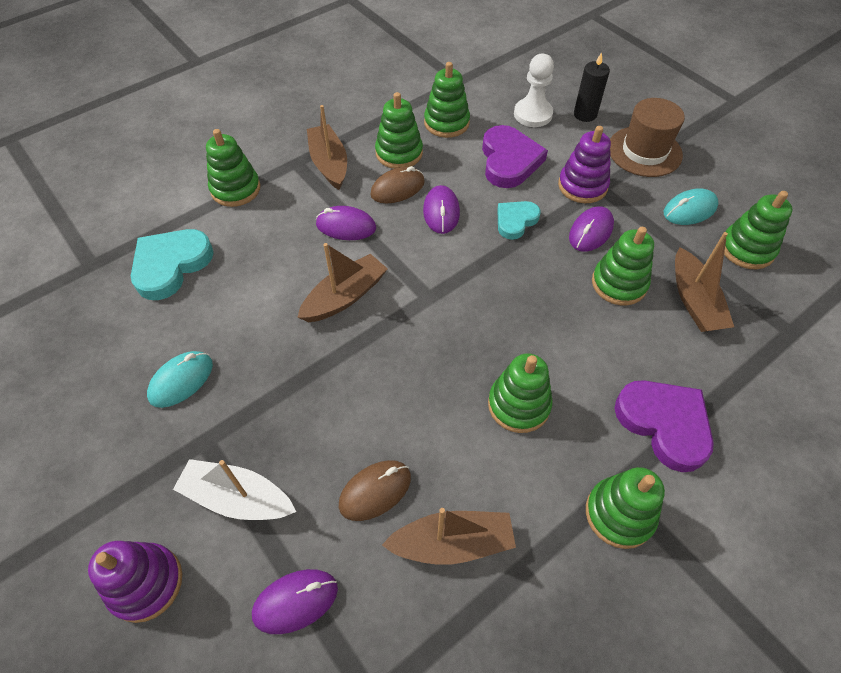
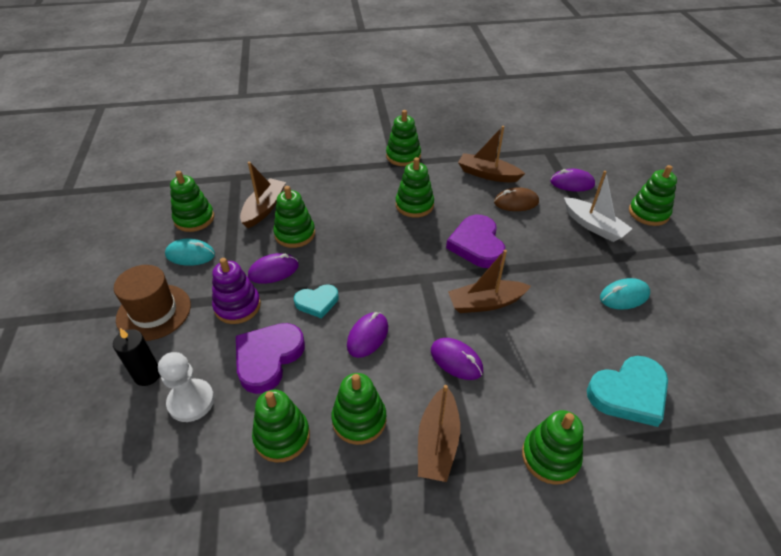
camera: 150 degrees left, 10 degrees down
purple stacking toy [88,541,182,623] -> green stacking toy [629,165,677,226]
brown mouse [370,166,425,203] -> none
purple heart [614,380,714,472] -> purple heart moved to [446,215,505,268]

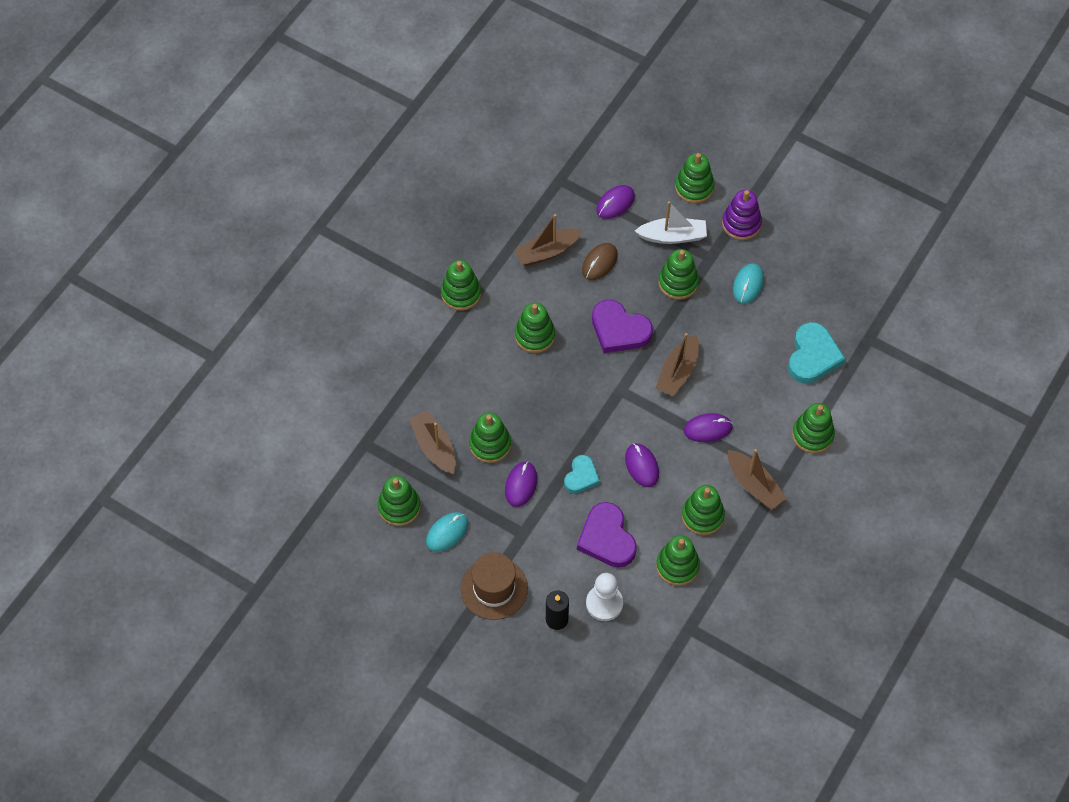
camera: 50 degrees left, 15 degrees up
purple stacking toy [212,258,261,324] -> purple stacking toy moved to [722,190,762,240]
none -> green stacking toy [658,249,699,300]

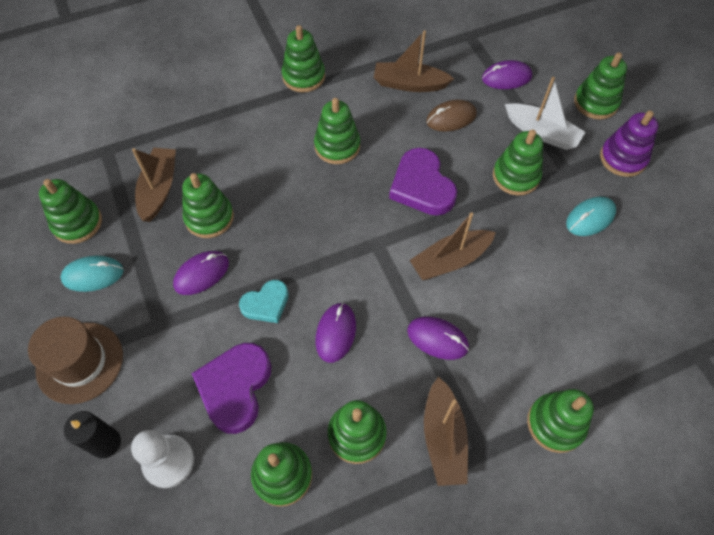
camera: 35 degrees right, 0 degrees up
turquoise heart [788,322,845,384] -> none

